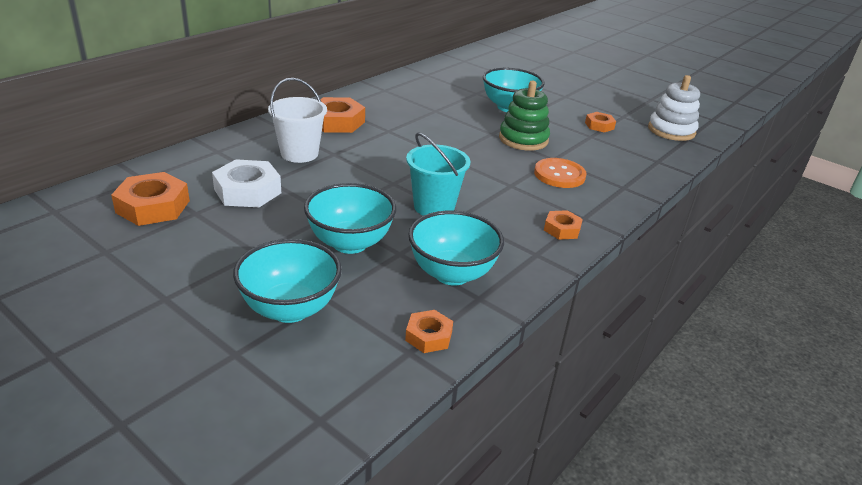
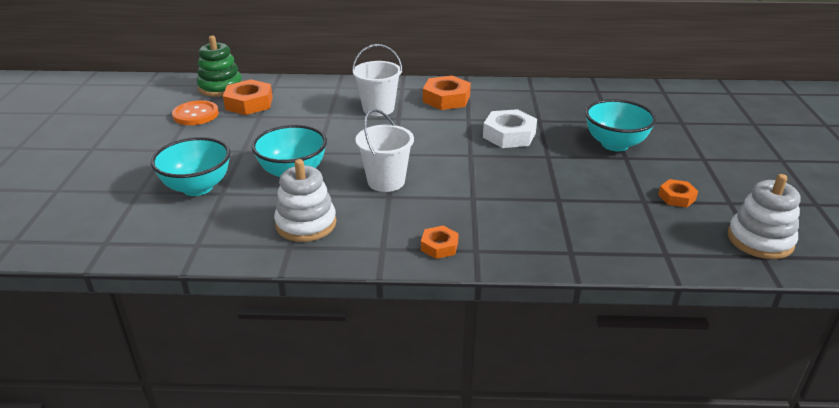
camera: 55 degrees right, 0 degrees up
white nut [212,159,281,207] -> white nut moved to [483,109,537,148]
orange nut [405,310,453,353] -> none
turquoise bucket [406,132,471,216] -> white bucket [355,109,414,192]
turquoise bowl [408,211,504,286] -> white stacking toy [274,159,336,242]
green stacking toy [499,81,550,151] -> green stacking toy moved to [197,36,242,97]
orange button [534,158,587,188] -> orange button moved to [172,100,219,125]

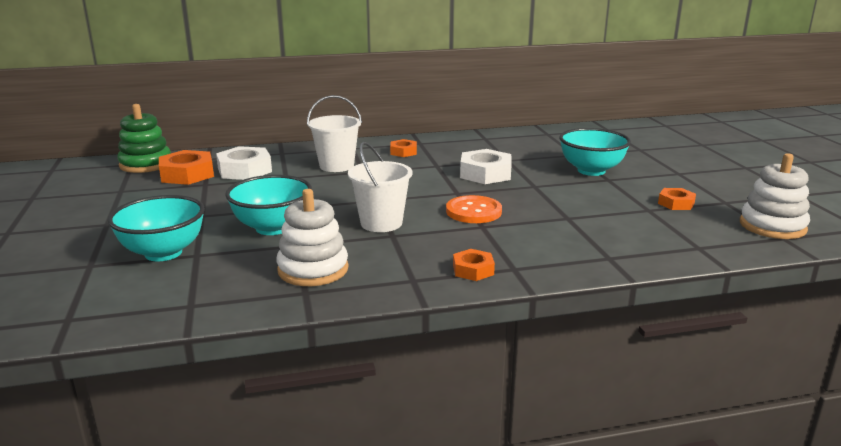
camera: 15 degrees left, 10 degrees down
orange button [172,100,219,125] -> orange button moved to [446,195,502,223]
orange nut [423,76,471,110] -> orange nut [390,139,417,157], size x0.57
none -> white nut [216,146,272,180]

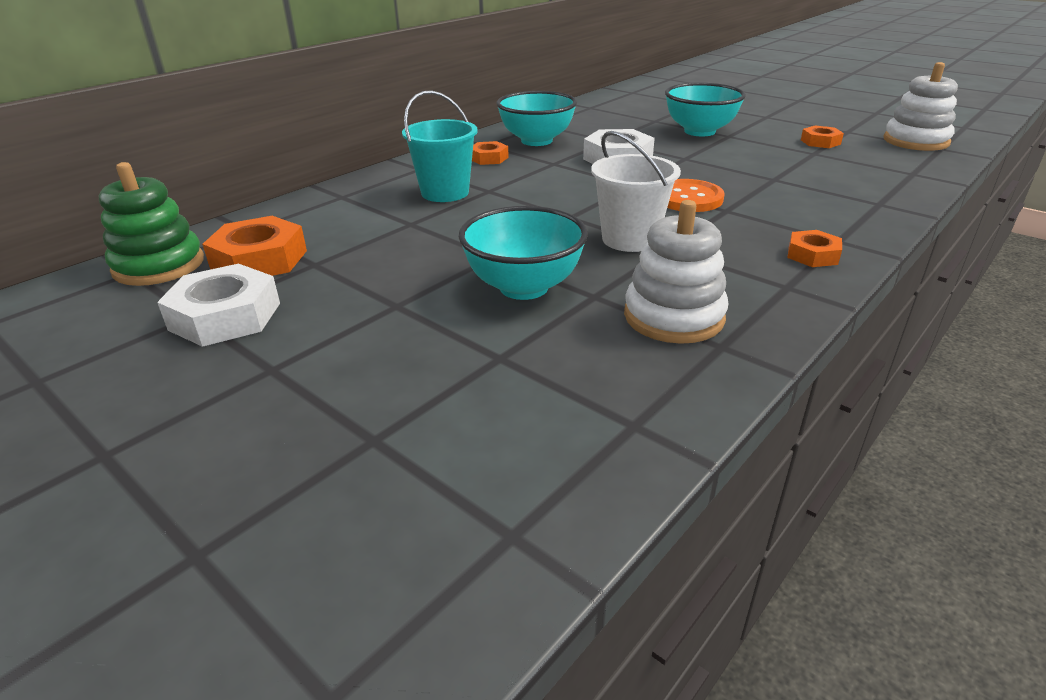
camera: 35 degrees left, 10 degrees up
turquoise bowl [108,195,205,261] -> turquoise bowl moved to [496,91,577,146]
white nut [216,146,272,180] -> white nut moved to [157,263,280,347]
white bucket [307,95,362,172] -> turquoise bucket [402,90,478,202]

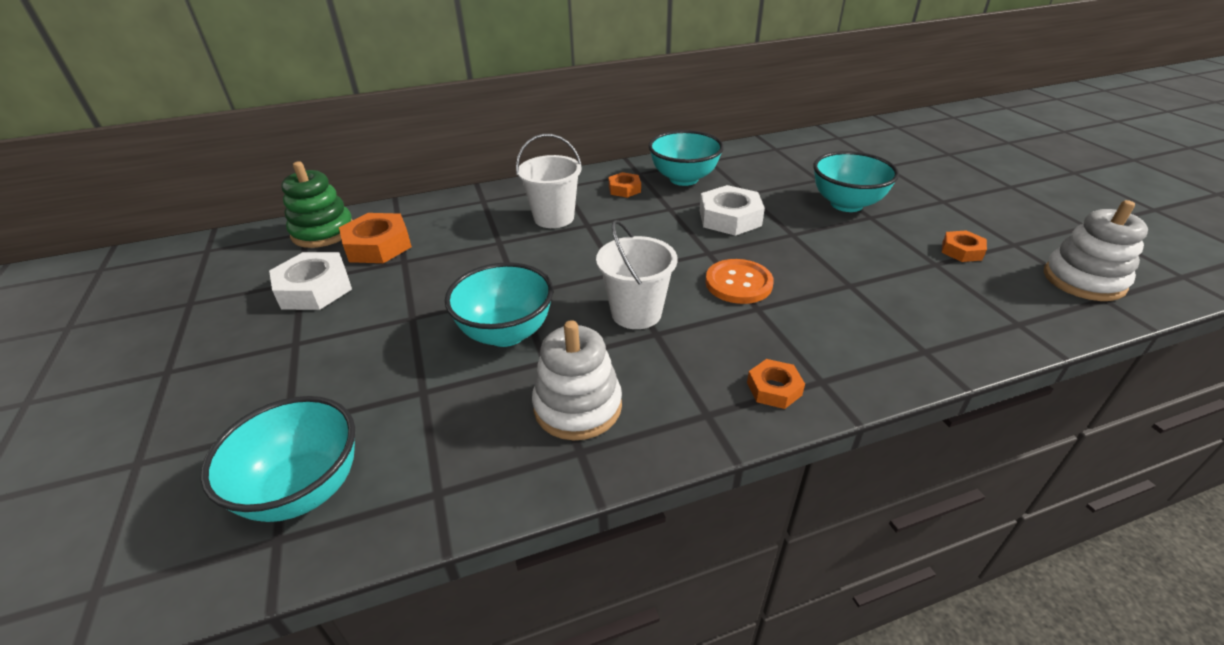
camera: 30 degrees right, 5 degrees up
turquoise bucket [402,90,478,202] -> white bucket [516,134,582,228]
none -> turquoise bowl [200,396,355,522]

